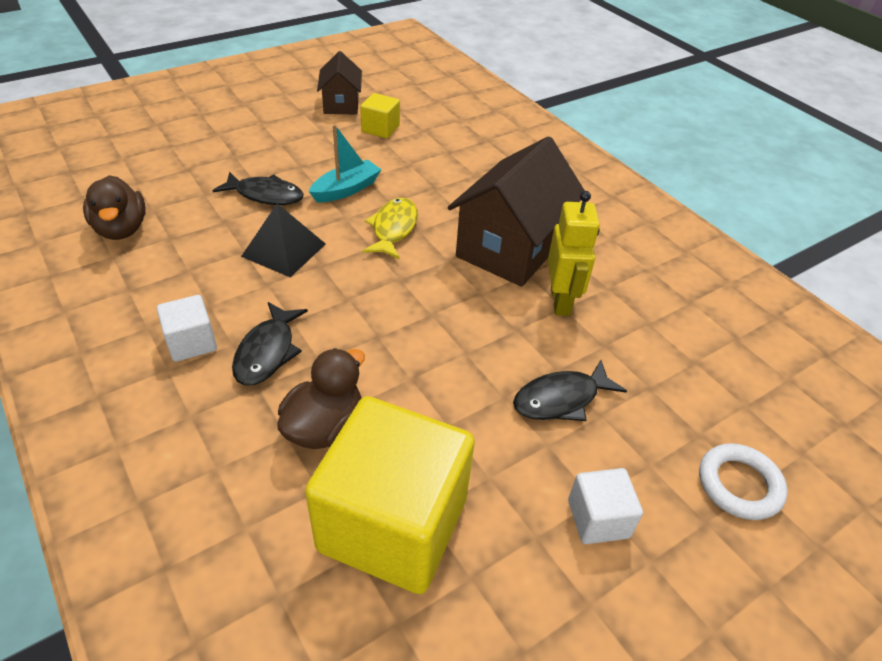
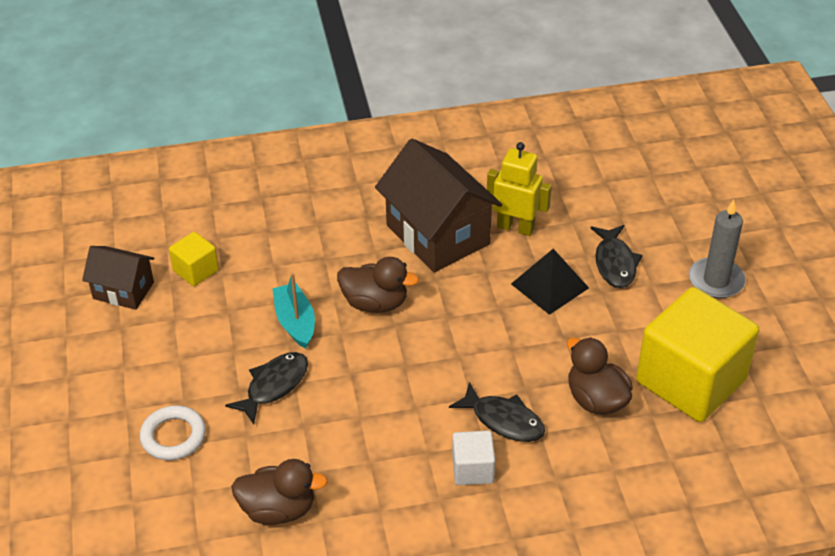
camera: 65 degrees left, 0 degrees up
black pyramid [241,204,326,277] -> black pyramid moved to [511,249,589,315]
yellow fish [362,198,418,259] -> brown duck [337,257,419,313]
white cube [568,468,643,544] -> grey candle [689,200,746,299]
white ring [699,443,788,520] -> white ring moved to [140,405,206,460]

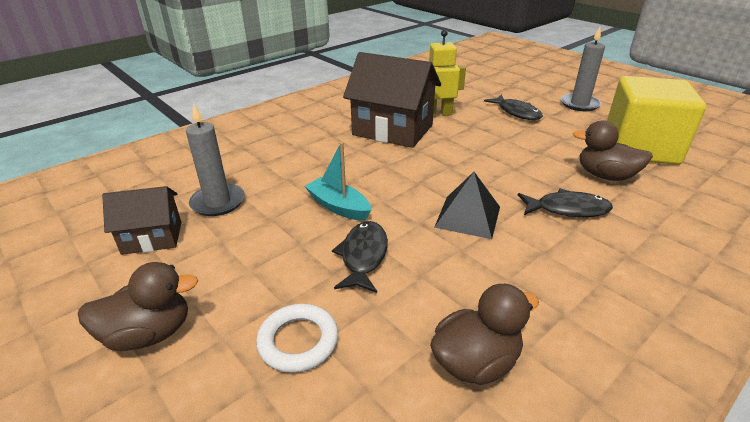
camera: 30 degrees left, 10 degrees down
yellow cube [169,232,219,286] -> grey candle [186,103,245,216]
brown duck [337,257,419,313] -> brown duck moved to [78,262,198,351]
white cube [452,431,495,485] -> none
black pyramid [511,249,589,315] -> black pyramid moved to [434,172,500,239]

